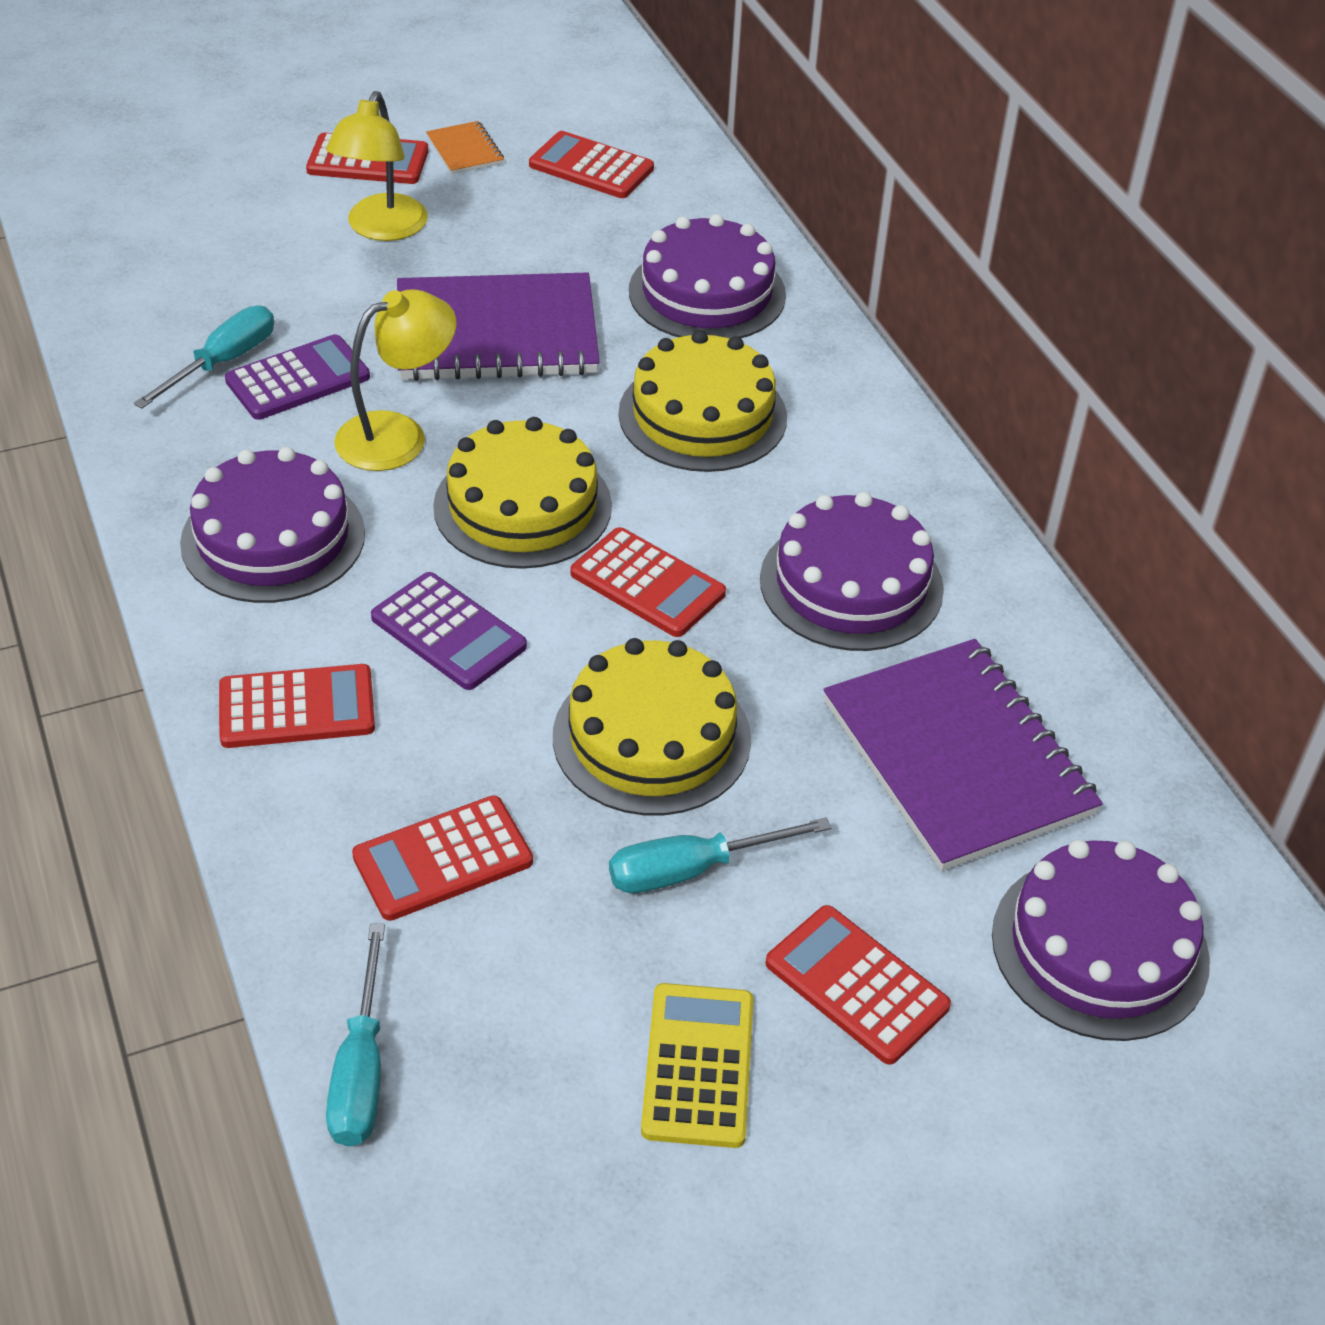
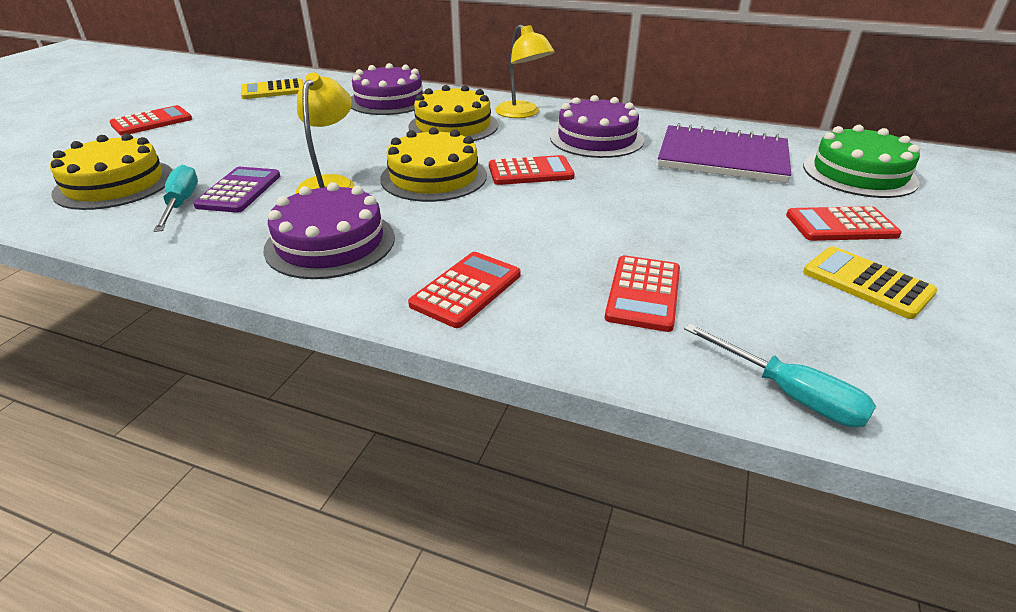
camera: 45 degrees left, 10 degrees down
yellow lamp [326,91,428,241] -> yellow lamp moved to [495,24,555,118]
purple calculator [371,572,527,690] -> none
purple notebook [397,272,599,381] -> none
orange notebook [426,121,504,174] -> none
red calculator [529,131,654,198] -> yellow calculator [241,78,303,99]
yellow cake [553,638,751,815] -> yellow cake moved to [50,133,173,210]
turquoise screwdriver [609,817,831,893] -> none
purple cake [992,839,1210,1041] -> green cake [803,125,920,198]

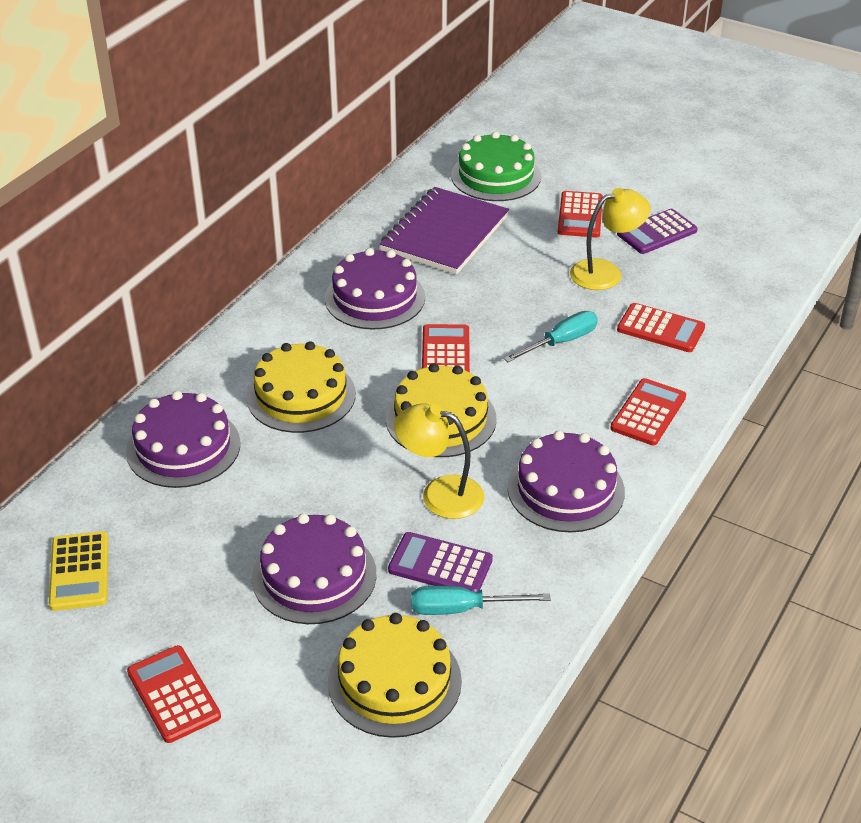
camera: 80 degrees left, 5 degrees up
red calculator [408,252,520,328] -> red calculator turned 75 degrees clockwise [610,378,686,445]
yellow lamp [495,24,555,118] -> yellow lamp moved to [570,188,650,290]
turquoise screwdriver [684,323,876,427] -> turquoise screwdriver moved to [503,311,598,362]
yellow calculator [803,246,937,319] -> purple calculator [617,209,698,254]
none -> purple cake [252,513,377,624]

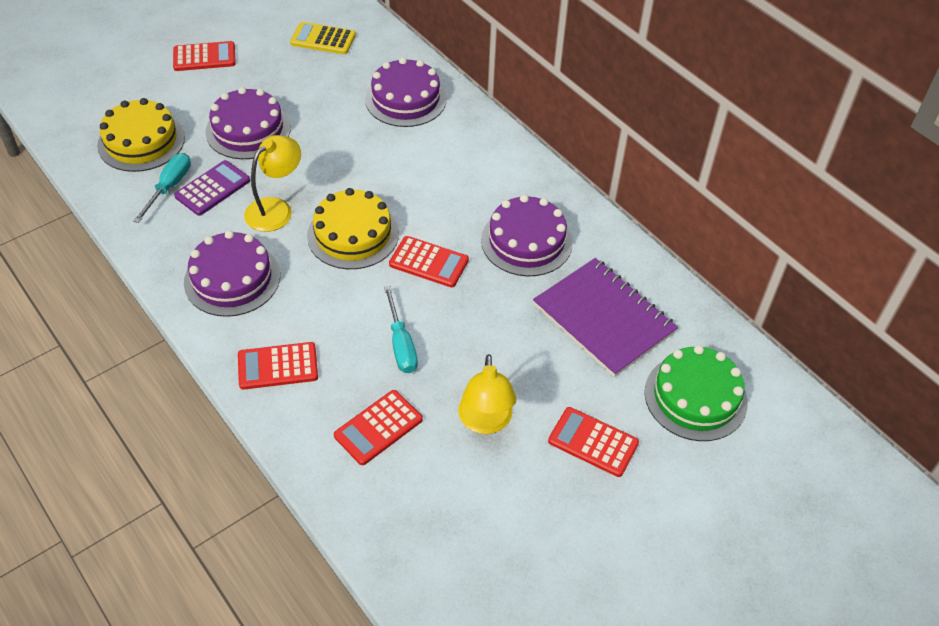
camera: 110 degrees right, 10 degrees up
yellow cake [246,341,356,433] -> none
red calculator [610,378,686,445] -> red calculator turned 120 degrees clockwise [238,342,318,390]
purple calculator [617,209,698,254] -> none

